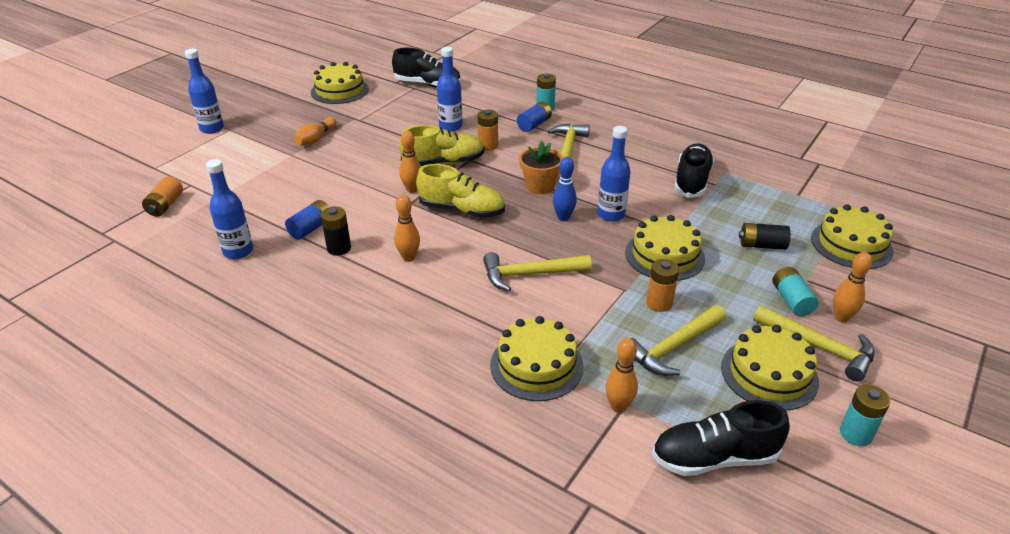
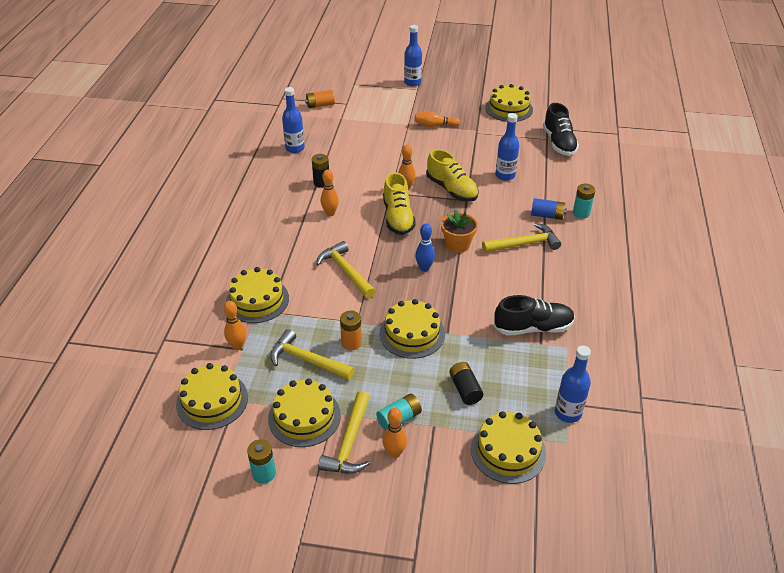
camera: 65 degrees right, 5 degrees up
blue battery [285,200,329,240] -> none
orange battery [478,110,498,151] -> none
blue bottle [597,126,630,222] -> blue bottle moved to [555,346,591,423]
black shoe [652,400,790,476] -> yellow cake [176,363,248,430]

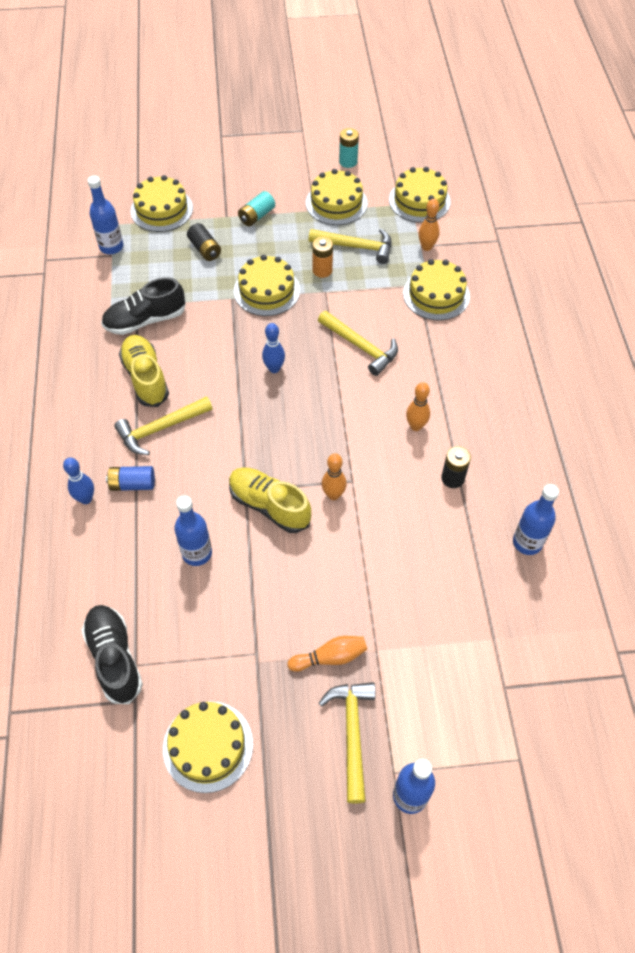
camera: 165 degrees right, 15 degrees up
orange battery [305,90,335,108] -> none
yellow hammer [318,391,370,474] -> yellow hammer moved to [319,682,375,803]
yellow shoe [383,172,416,235] -> yellow shoe moved to [119,335,169,407]
orange bowling pin [383,408,407,458] -> none
orange flower pot [441,209,478,253] -> none
turquoise battery [573,184,595,219] -> blue bowling pin [63,458,94,504]

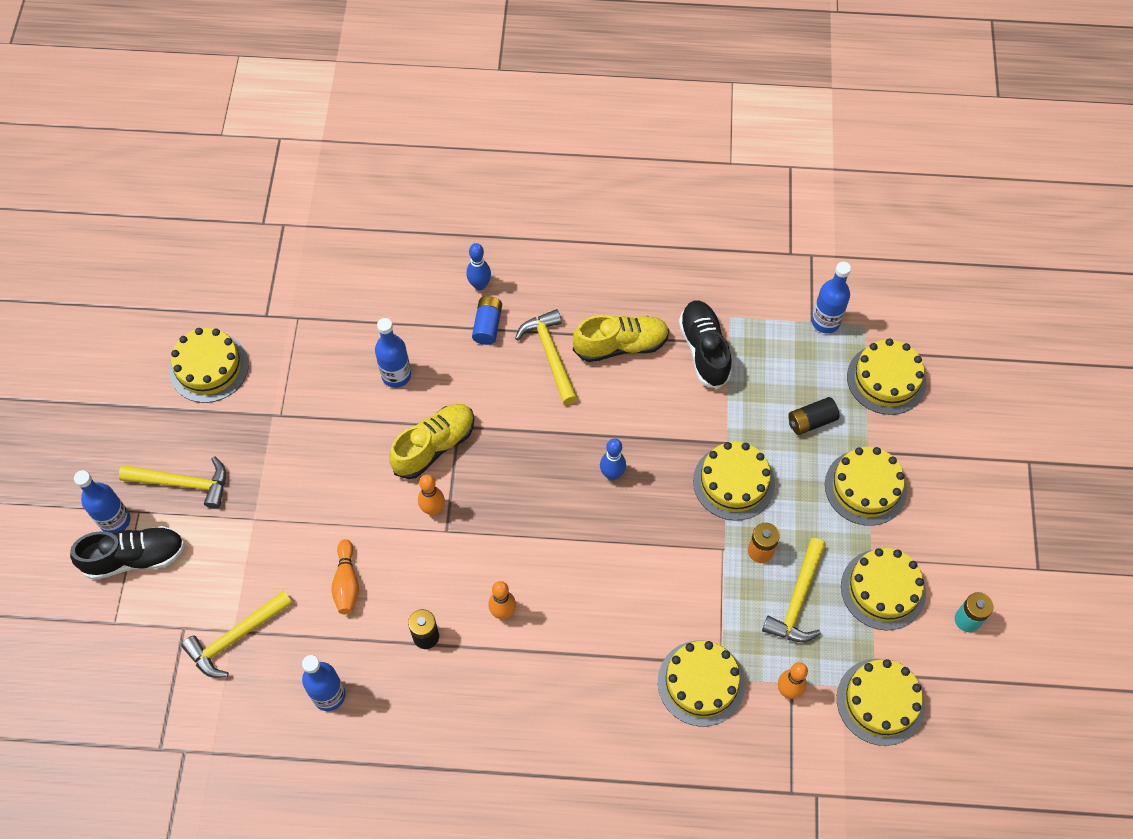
camera: 100 degrees right, 5 degrees up
black shoe [81,605,143,704] -> black shoe moved to [70,526,185,580]
turquoise battery [238,191,275,226] -> yellow cake [825,447,907,526]
orange bowling pin [287,636,367,672] -> orange bowling pin moved to [331,539,359,614]
yellow hammer [318,311,398,376] -> yellow hammer moved to [181,590,293,678]

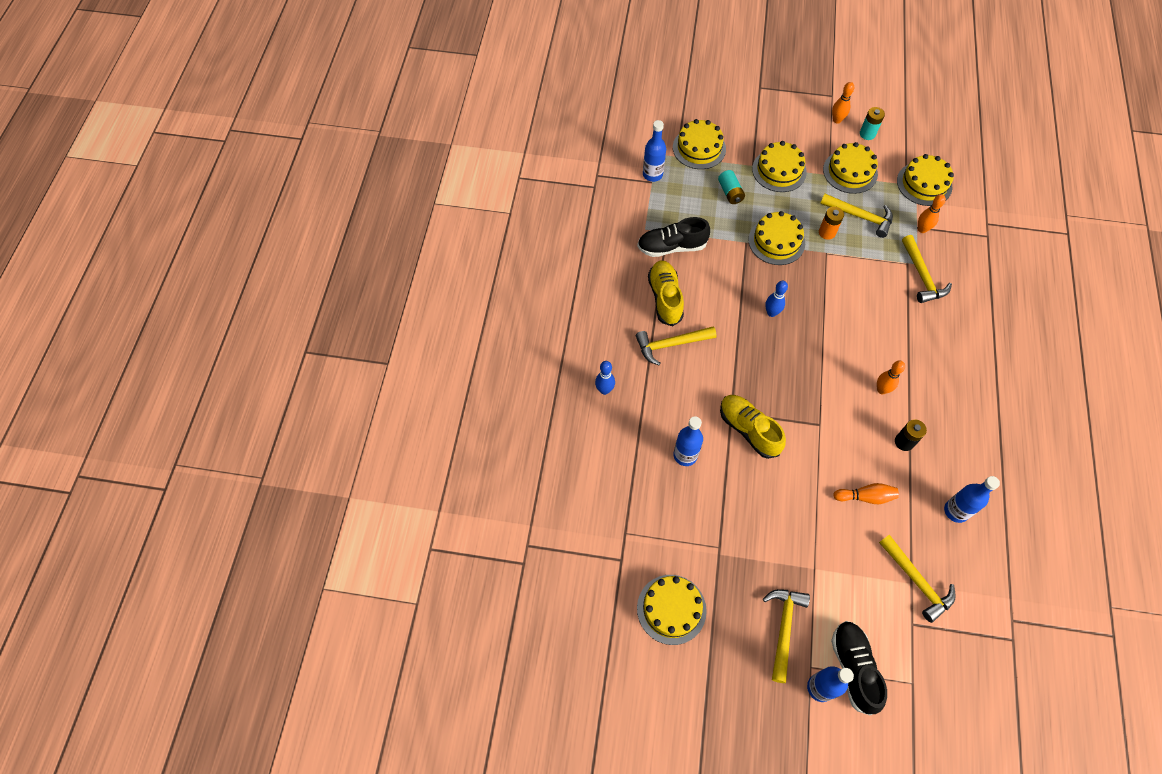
camera: 85 degrees left, 0 degrees up
orange bowling pin [418,474,445,516] -> orange bowling pin moved to [832,82,854,124]
blue battery [472,296,502,345] -> none
yellow cake [658,641,745,726] -> yellow hammer [902,235,952,303]
black battery [788,397,840,435] -> turquoise battery [718,170,745,204]

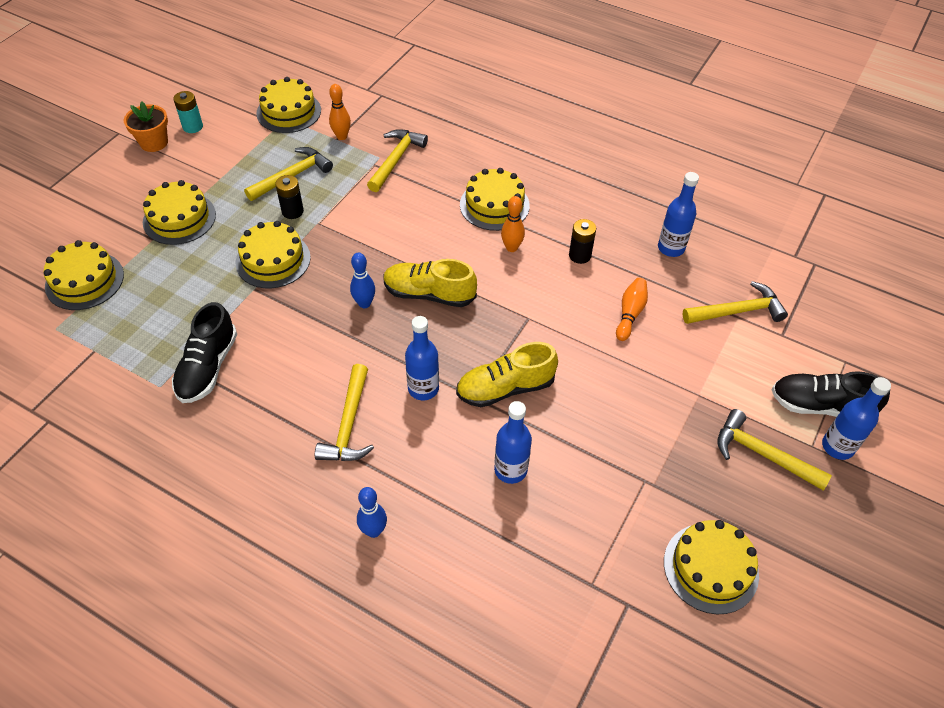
camera: 70 degrees left, 10 degrees down
blue bottle [643,120,666,182] -> blue bottle moved to [405,316,439,401]
yellow shoe [648,260,684,326] -> yellow shoe moved to [383,259,477,307]
turquoise battery [718,170,745,204] -> none
orange battery [819,207,844,240] -> black battery [275,175,304,219]
yellow cake [823,142,878,194] -> yellow cake moved to [460,168,530,231]
orange bowling pin [832,82,854,124] -> orange flower pot [124,102,168,152]
yellow hammer [902,235,952,303] -> yellow hammer turned 75 degrees counterclockwise [367,129,428,192]

